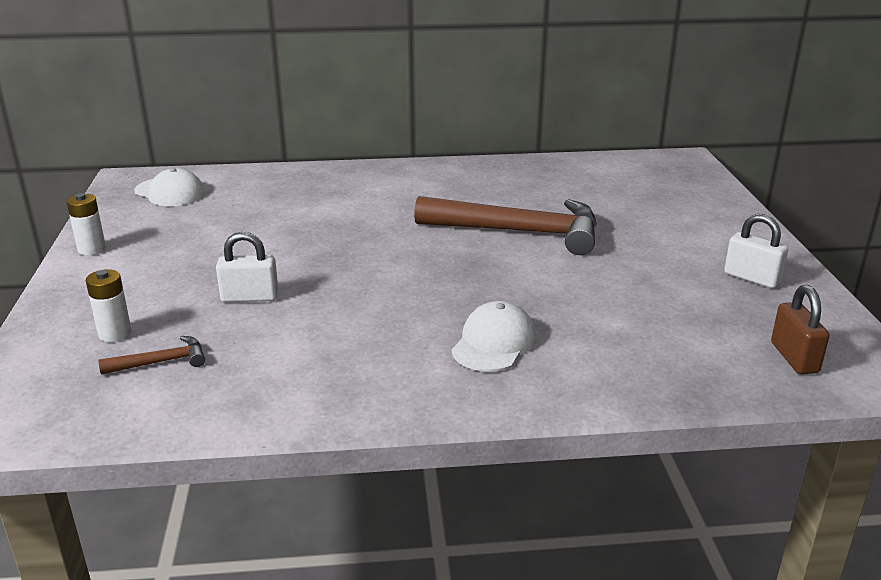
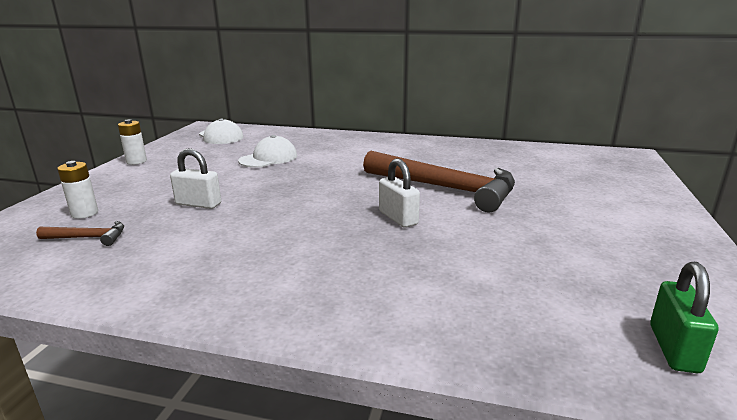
camera: 20 degrees right, 5 degrees down
white cap [451,301,536,372] -> white cap moved to [238,135,297,168]
white padlock [724,214,788,288] -> white padlock moved to [379,158,420,228]
brown padlock [771,285,829,374] -> green padlock [650,262,718,373]

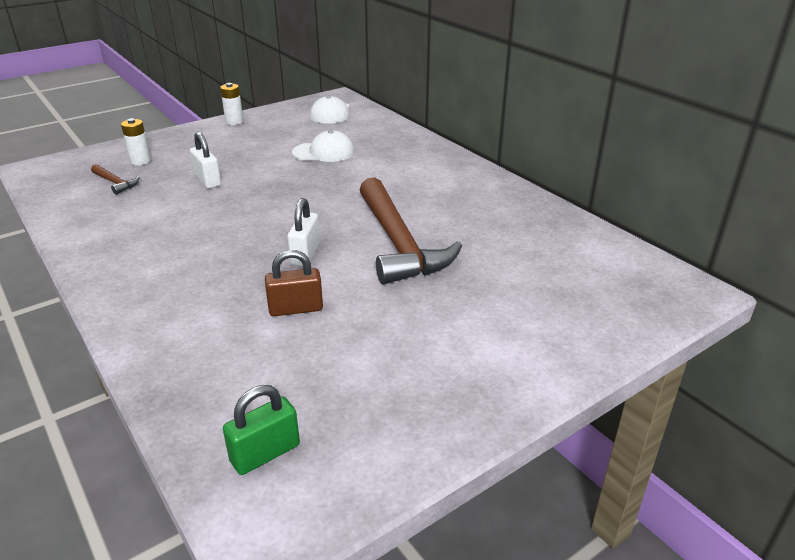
camera: 40 degrees right, 10 degrees up
none -> brown padlock [265,250,323,316]

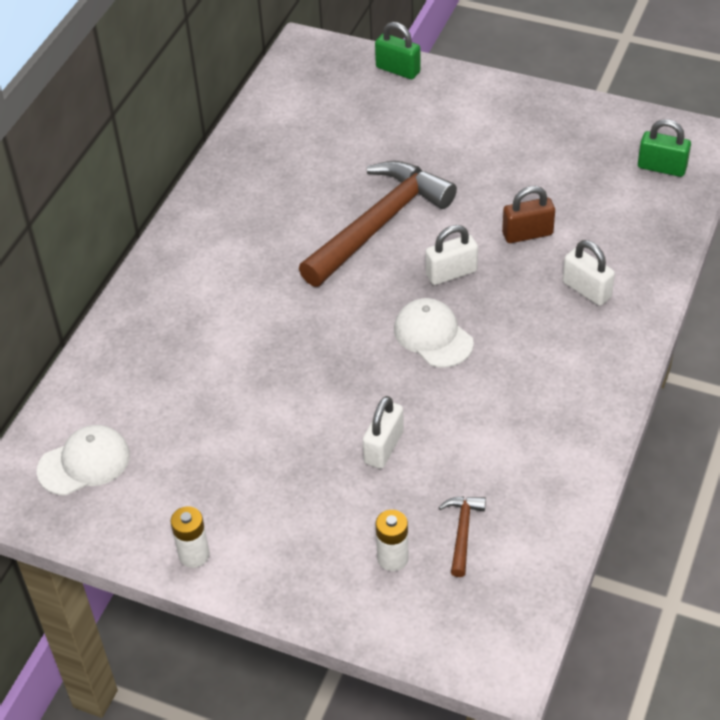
camera: 120 degrees left, 15 degrees up
brown padlock [265,250,323,316] -> brown padlock turned 60 degrees counterclockwise [502,186,555,243]
white cap [292,130,355,162] -> white cap moved to [394,298,474,368]
none -> green padlock [375,22,421,79]
none -> white padlock [563,240,615,306]

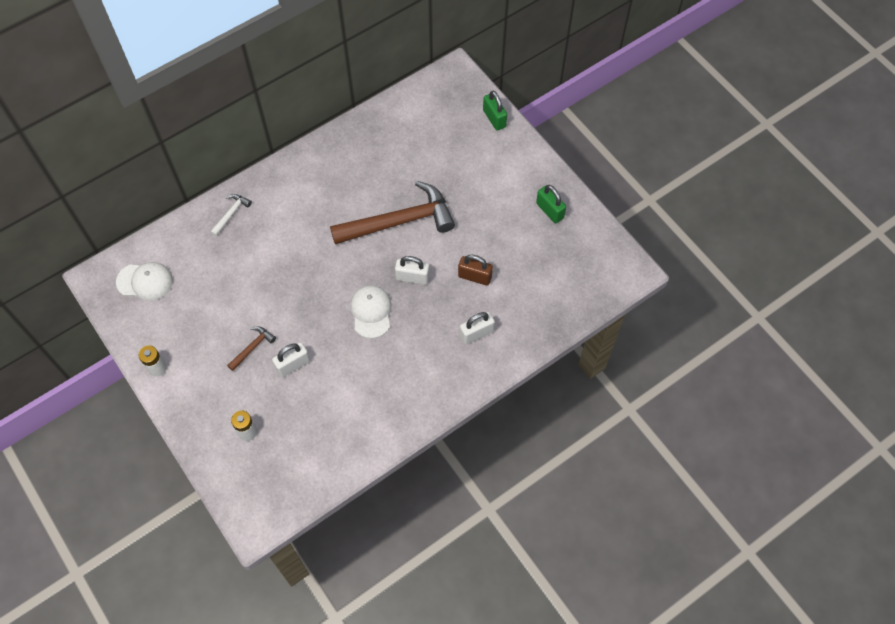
camera: 30 degrees right, 15 degrees up
brown hammer [439,497,486,577] -> brown hammer moved to [227,326,276,371]
white padlock [563,240,615,306] -> white padlock turned 75 degrees clockwise [460,312,495,344]
green padlock [638,119,691,177] -> green padlock moved to [536,185,566,223]
none -> white hammer [210,194,252,236]

